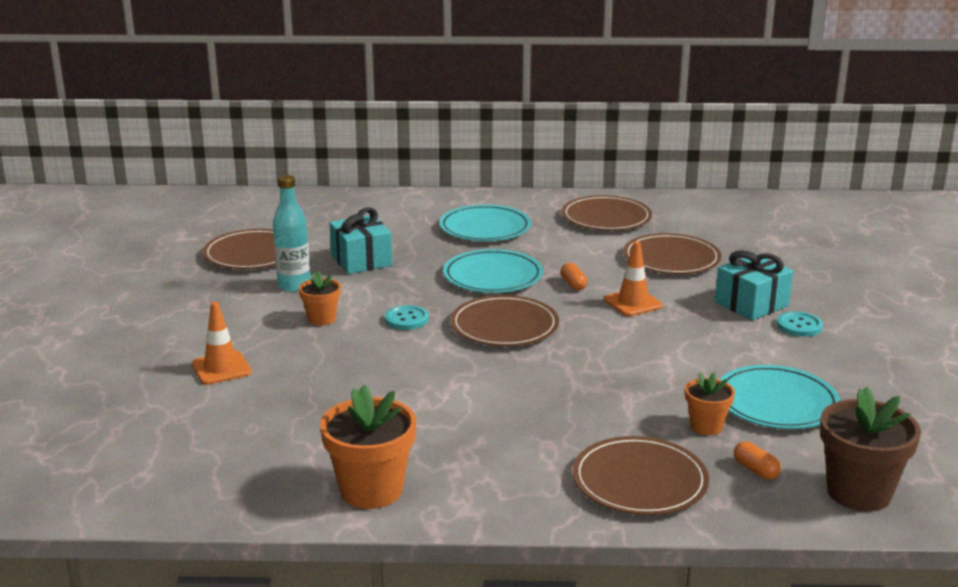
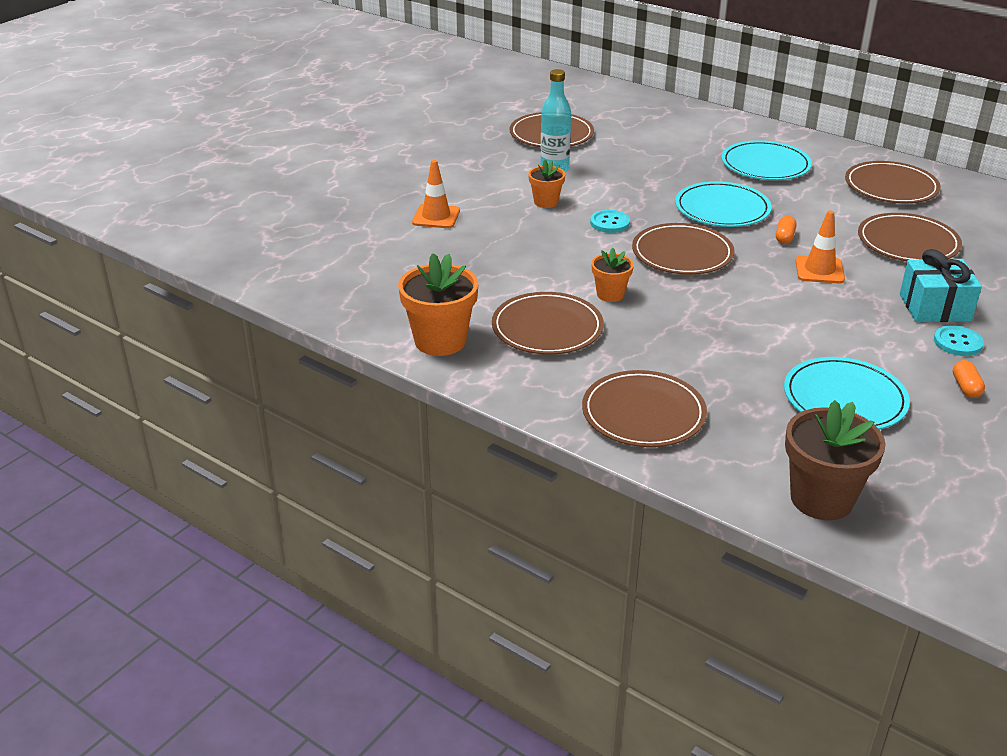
camera: 35 degrees right, 10 degrees up
turquoise gift [330,208,392,274] -> none
orange flower pot [685,372,735,435] -> orange flower pot moved to [591,248,634,302]
orange capsule [734,441,781,480] -> orange capsule moved to [953,360,985,398]
none -> brown plate [492,292,604,355]

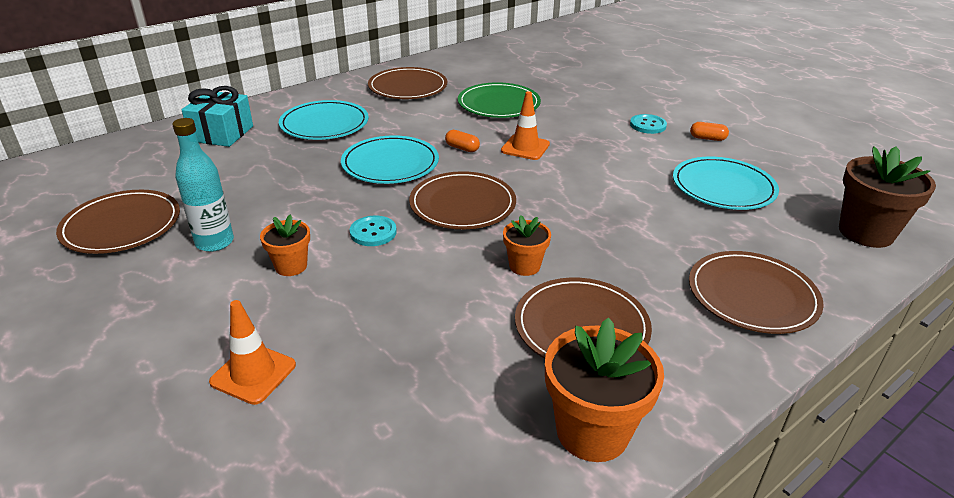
camera: 75 degrees left, 0 degrees up
brown plate [858,213,962,261] -> green plate [458,82,541,118]
turquoise gift [900,249,982,322] -> turquoise gift moved to [182,86,253,147]

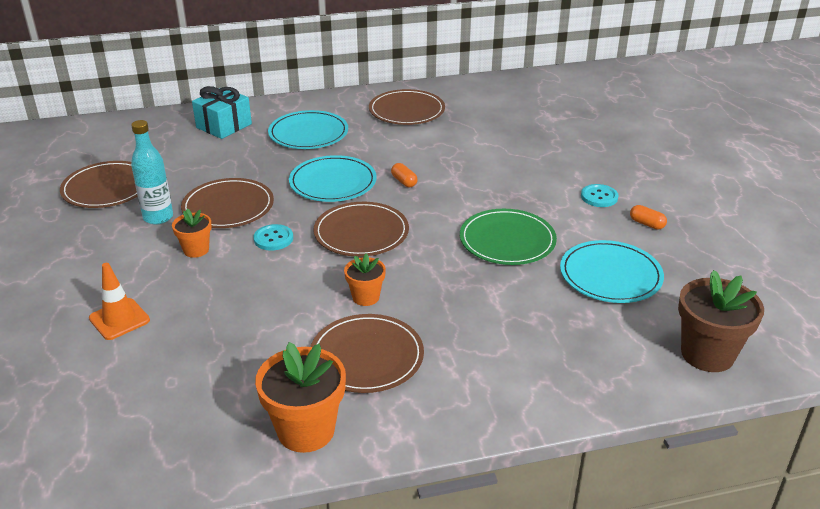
camera: 25 degrees right, 0 degrees up
green plate [458,82,541,118] -> green plate moved to [460,209,557,265]
orange traffic cone [501,91,550,160] -> none
brown plate [689,251,824,334] -> brown plate moved to [181,178,274,228]

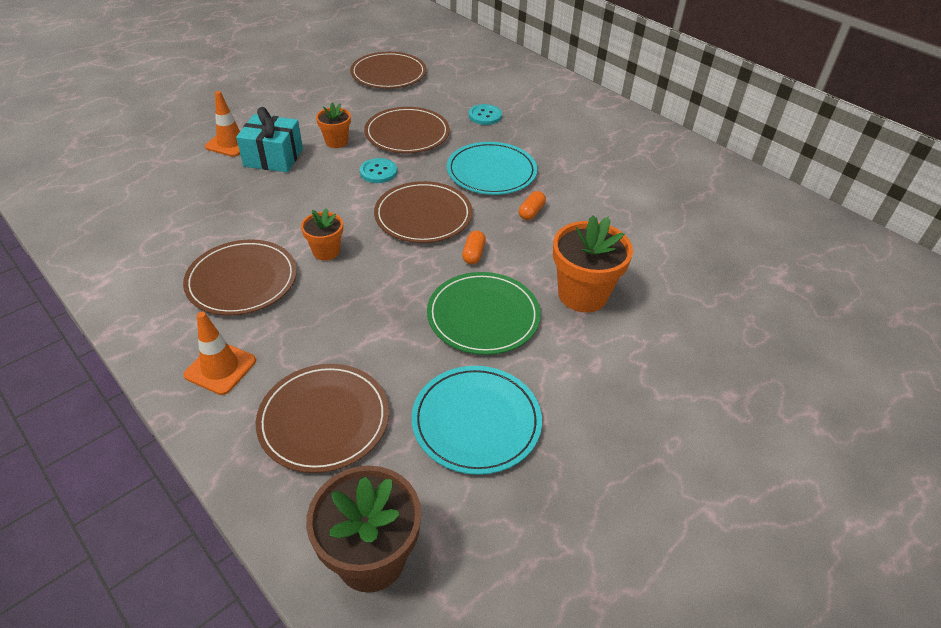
camera: 60 degrees right, 10 degrees up
turquoise bottle [131,120,173,225] -> none
turquoise gift [192,86,252,139] -> turquoise gift moved to [236,107,303,172]
orange flower pot [255,342,346,453] -> orange flower pot moved to [553,215,633,313]
turquoise plate [268,110,348,149] -> none
brown plate [369,89,445,125] -> brown plate moved to [256,364,389,473]
turquoise button [581,184,619,207] -> turquoise button moved to [469,104,502,125]
orange capsule [630,205,667,230] -> orange capsule moved to [462,230,486,264]
none -> orange traffic cone [183,312,256,395]

